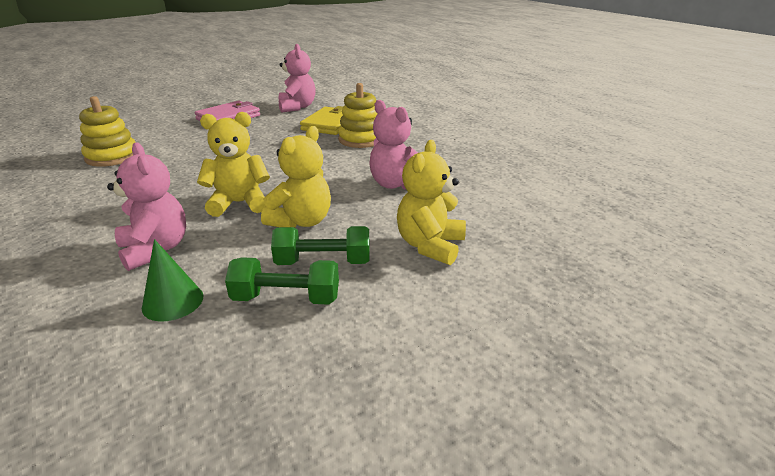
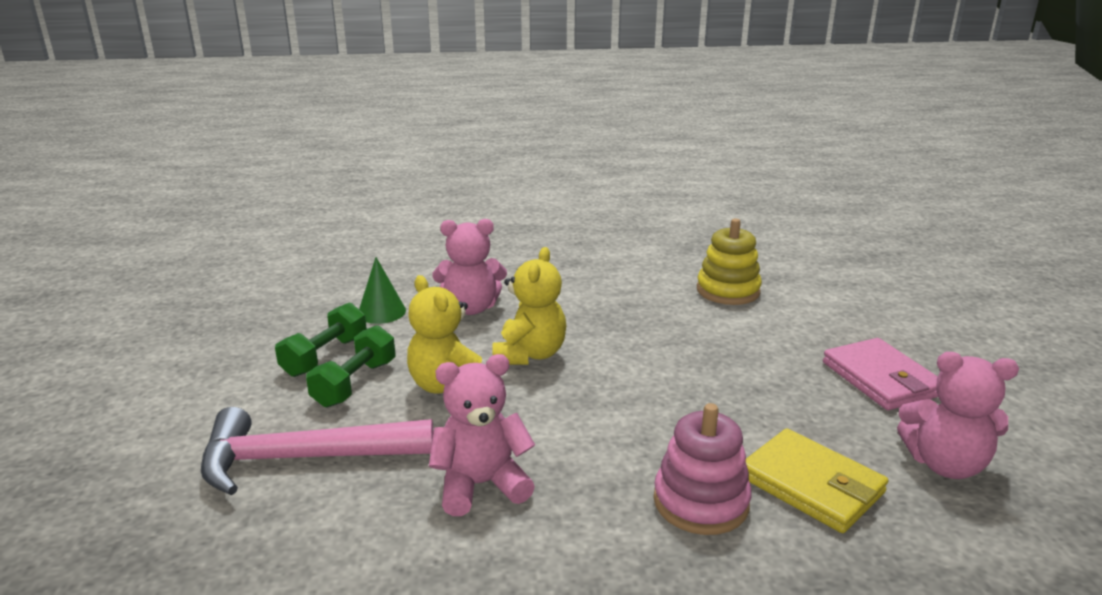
camera: 115 degrees right, 5 degrees down
yellow stacking toy [338,83,377,148] -> pink stacking toy [653,403,752,535]
yellow teddy bear [397,140,466,265] -> pink hammer [201,407,433,495]

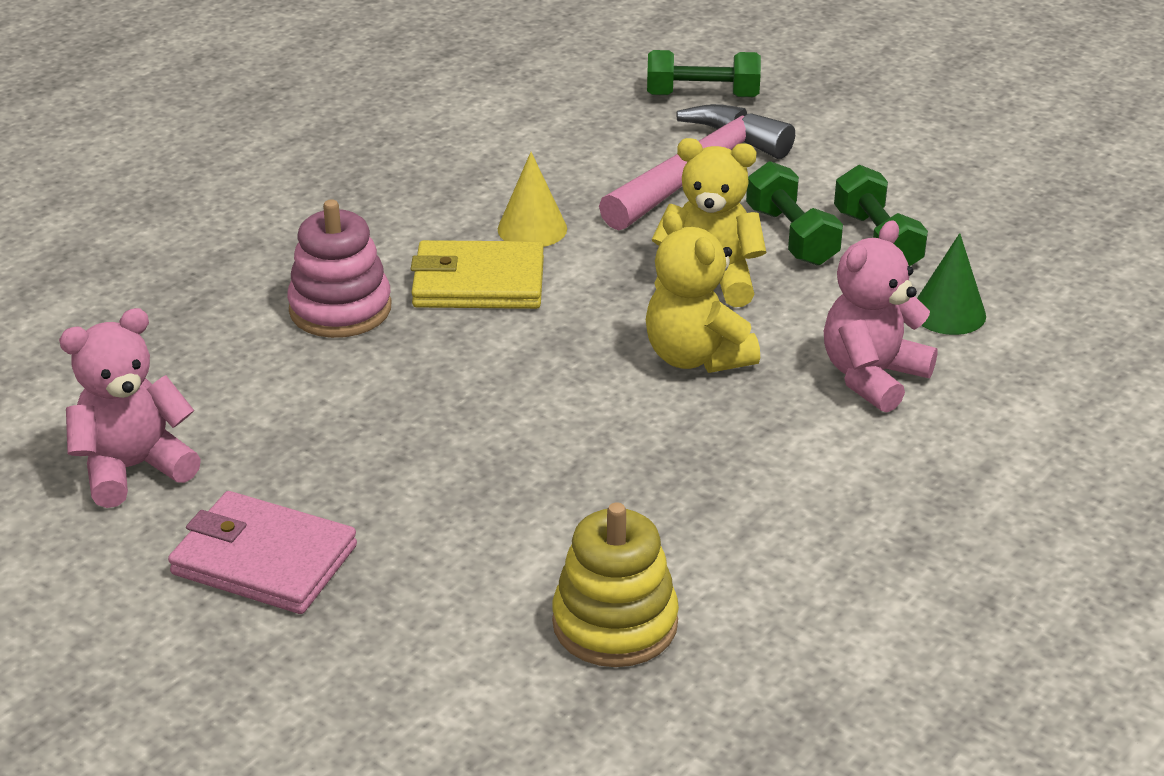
camera: 135 degrees right, 10 degrees up
pink teddy bear [429,354,535,516] -> yellow cone [498,152,567,247]
yellow wallet [746,428,888,533] -> yellow wallet moved to [411,240,544,309]
none -> green dumbbell [647,50,761,97]

